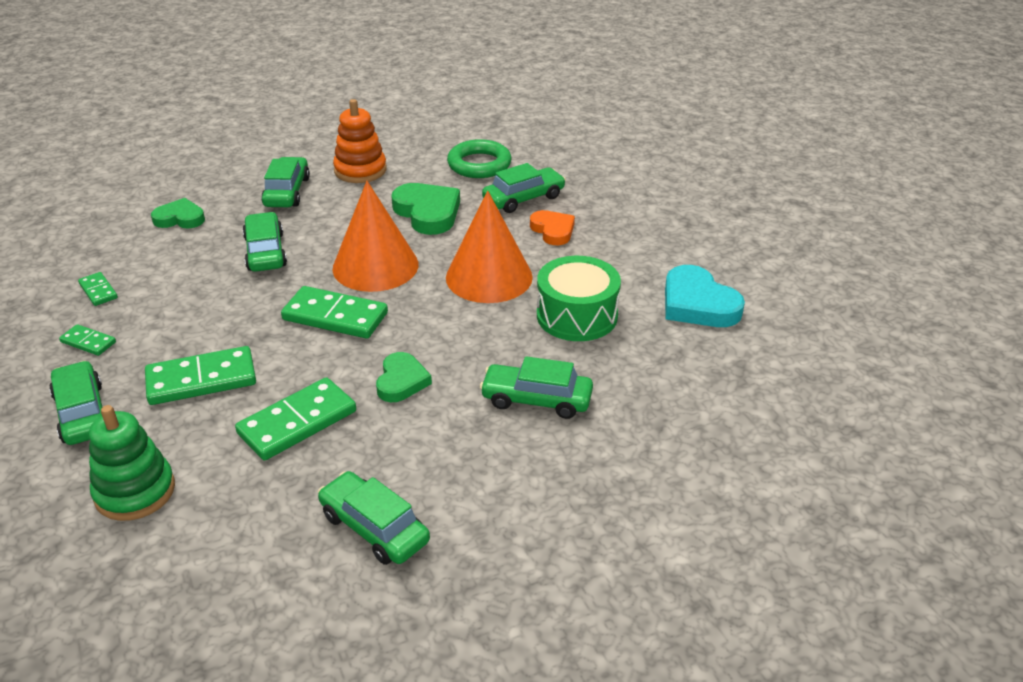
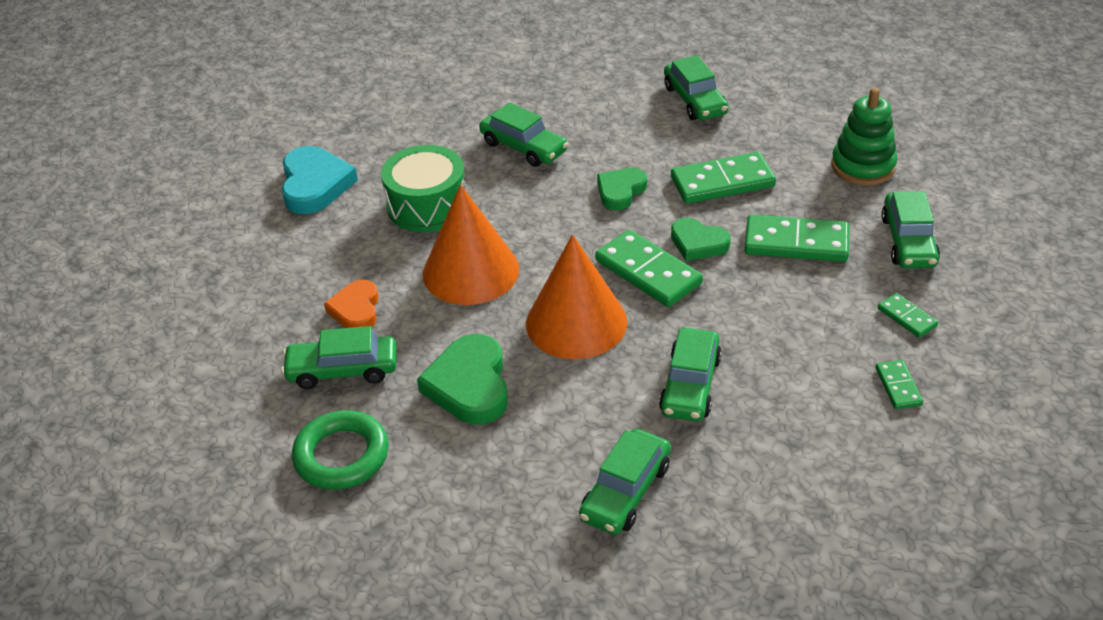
camera: 150 degrees left, 5 degrees up
green heart [151,198,205,229] -> green heart moved to [671,218,731,261]
orange stacking toy [333,99,387,183] -> none

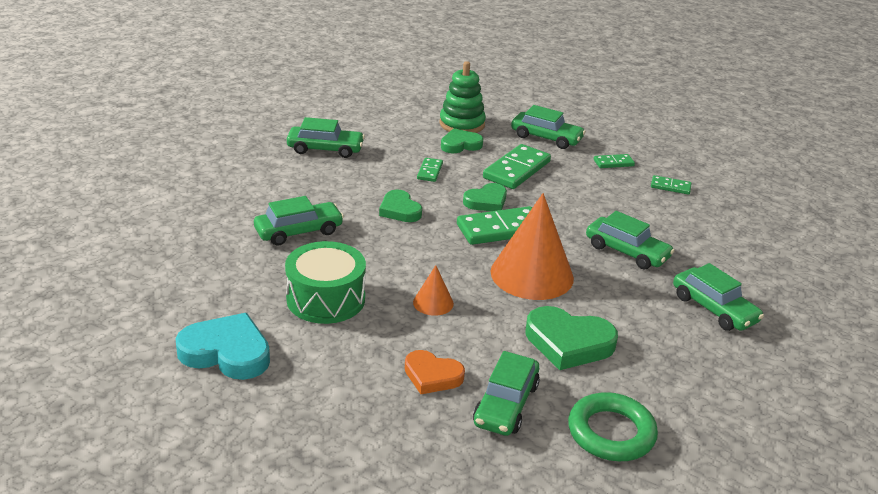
camera: 70 degrees left, 10 degrees down
orange cone [423,184,519,305] -> orange cone [413,265,454,316], size x0.46
green domino [671,152,776,204] -> green domino [417,158,443,182], size x0.52
none -> green heart [441,128,483,153]

